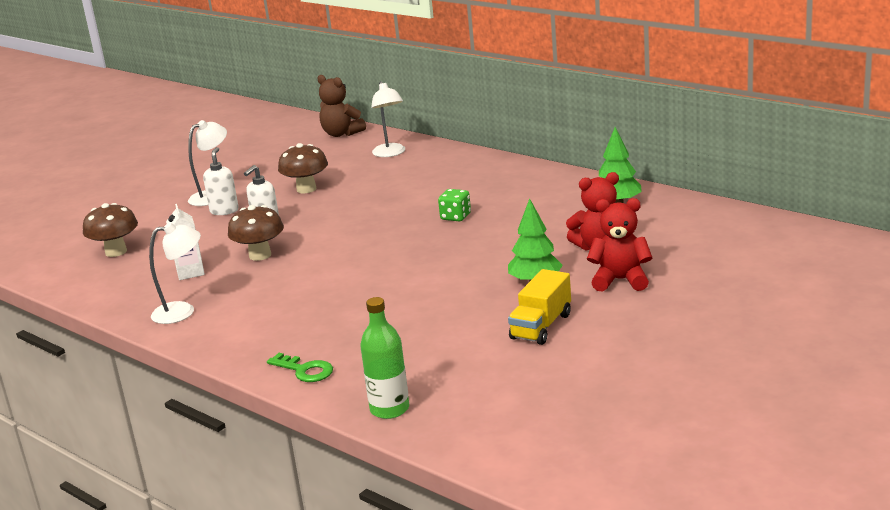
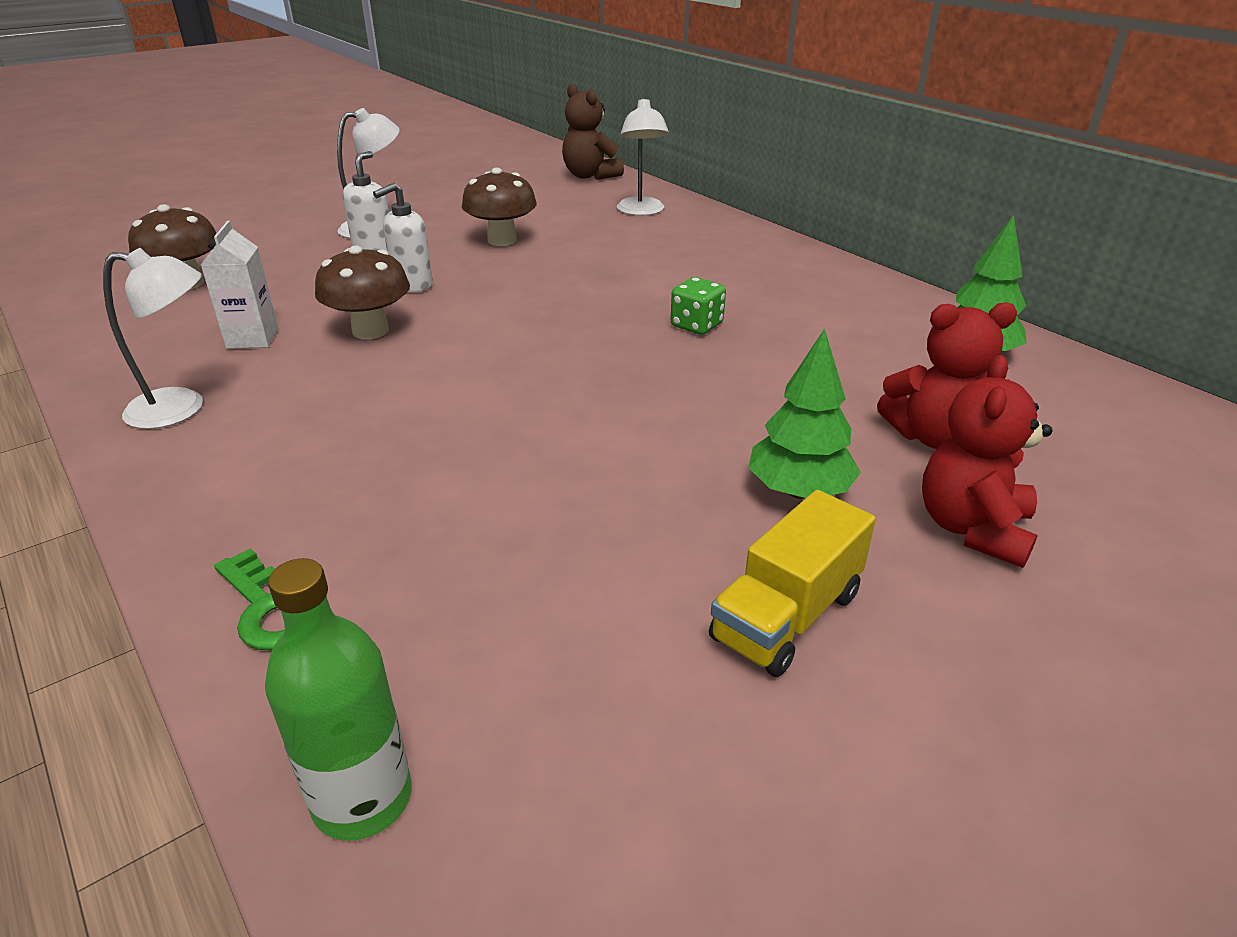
camera: 10 degrees right, 10 degrees up
red teddy bear [587,198,652,292] -> red teddy bear turned 90 degrees counterclockwise [922,355,1053,568]

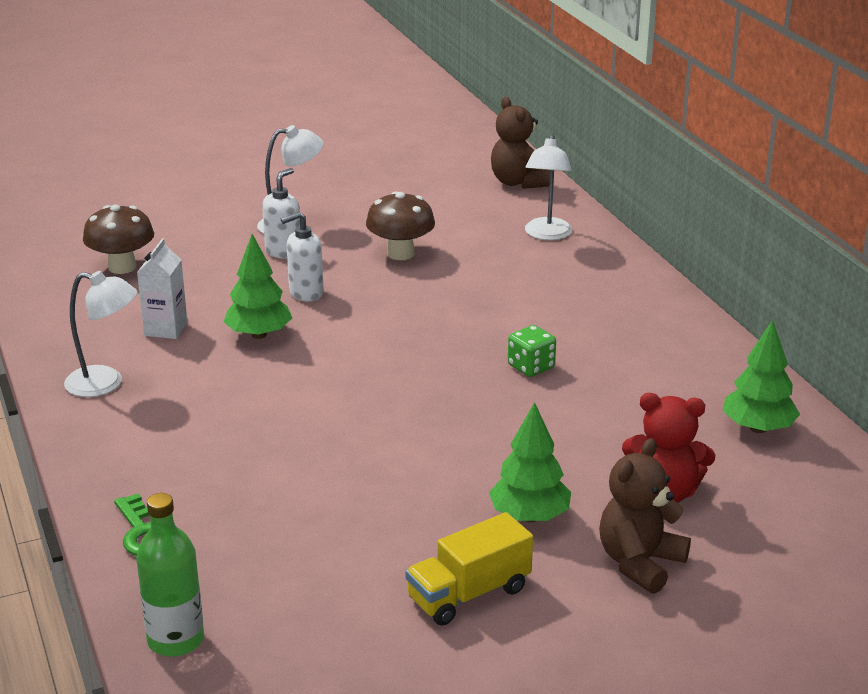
camera: 15 degrees right, 5 degrees down
brown mushroom [315,245,410,339] -> green tree [223,234,292,339]
red teddy bear [922,355,1053,568] -> brown teddy bear [599,438,691,594]

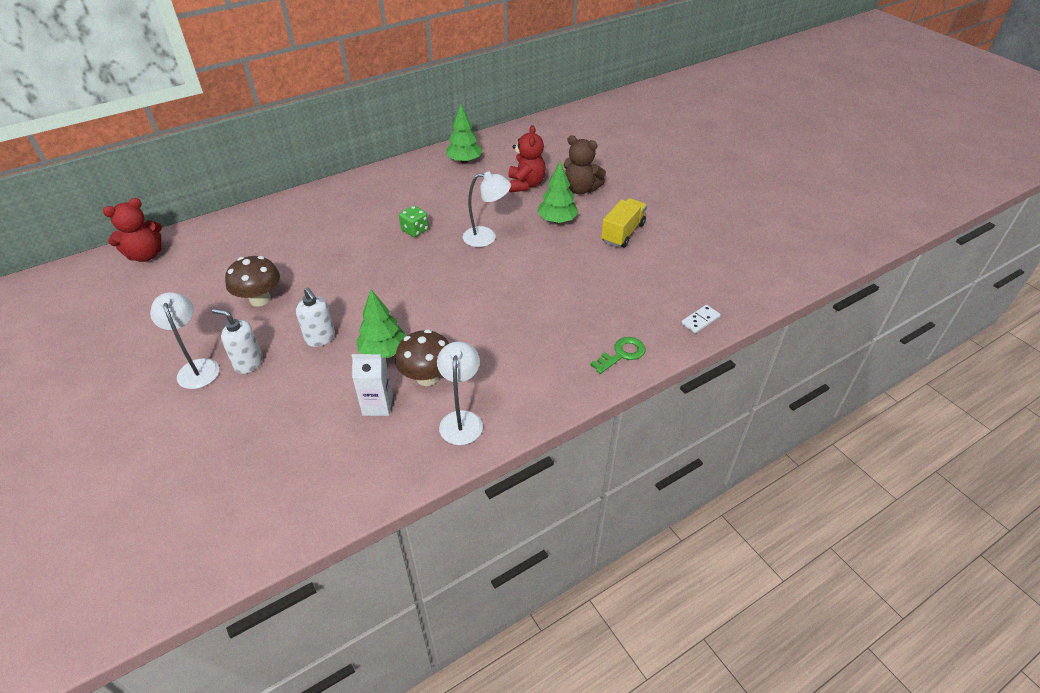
camera: 100 degrees left, 15 degrees up
brown mushroom [83,204,154,274] -> brown mushroom moved to [395,329,449,386]
green bottle [136,493,204,657] -> white domino [681,305,720,333]
yellow truck [405,512,533,626] -> yellow truck turned 105 degrees counterclockwise [601,198,647,247]
brown teddy bear [491,97,550,189] -> red teddy bear [103,198,162,262]
white lamp [525,134,572,240] -> white lamp moved to [463,171,511,247]

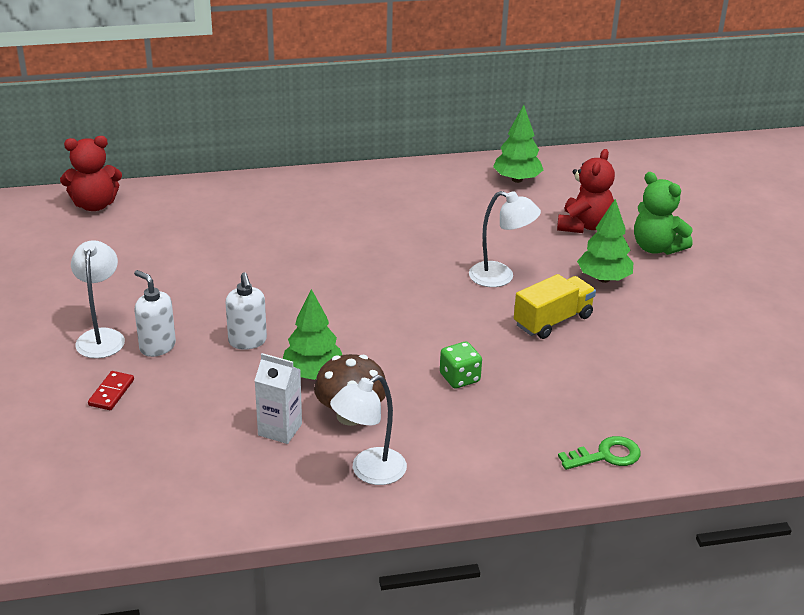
camera: 20 degrees right, 10 degrees down
brown mushroom [225,256,280,307] -> none
green dice [399,205,429,237] -> green dice moved to [440,342,482,389]
white lamp [437,341,483,445] -> white lamp turned 150 degrees counterclockwise [330,375,407,485]
brown teddy bear [564,135,606,194] -> green teddy bear [634,172,693,255]
yellow truck [601,198,647,247] -> yellow truck moved to [514,274,596,339]
white domino [681,305,720,333] -> none
none -> red domino [88,371,134,410]

